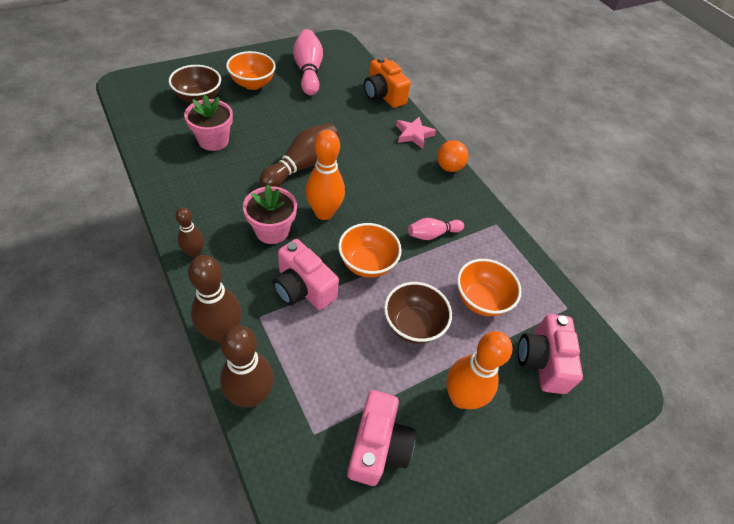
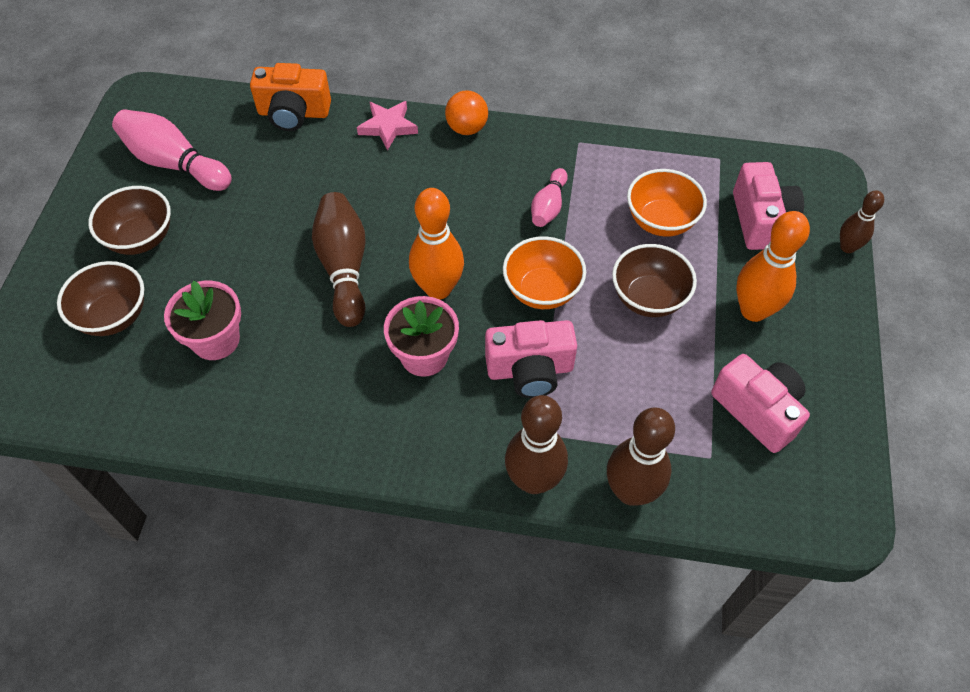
camera: 45 degrees left, 5 degrees up
brown bowling pin [175,207,204,258] -> brown bowling pin moved to [840,190,884,253]
orange bowl [226,51,276,90] -> brown bowl [88,186,171,255]
pink camera [518,314,583,394] -> pink camera turned 135 degrees counterclockwise [733,162,804,250]

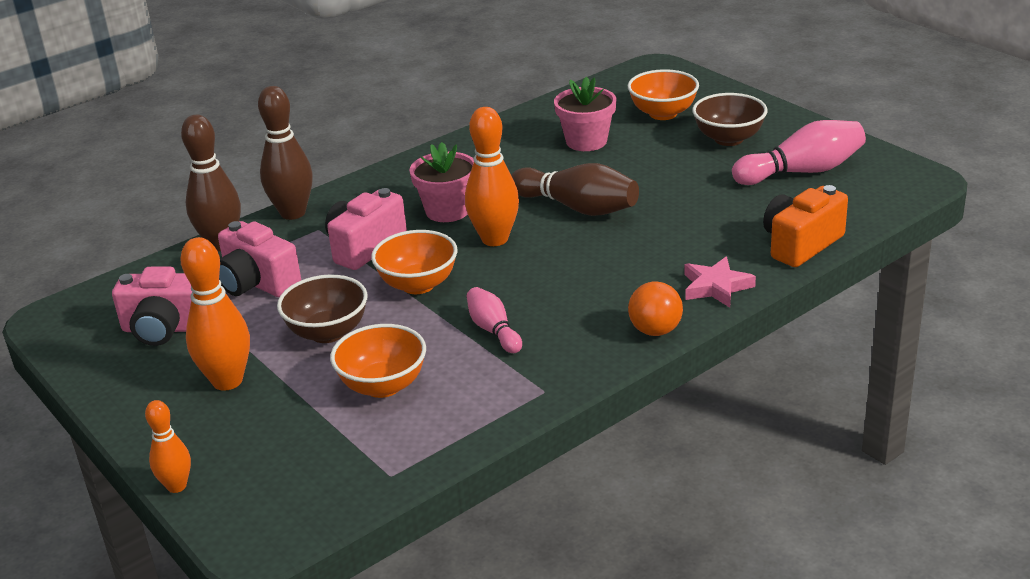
camera: 135 degrees right, 25 degrees down
brown bowl [57,261,144,336] -> orange bowl [628,69,699,120]
pink camera [733,162,804,250] -> pink camera moved to [218,221,301,297]
brown bowling pin [840,190,884,253] -> orange bowling pin [145,400,191,493]

